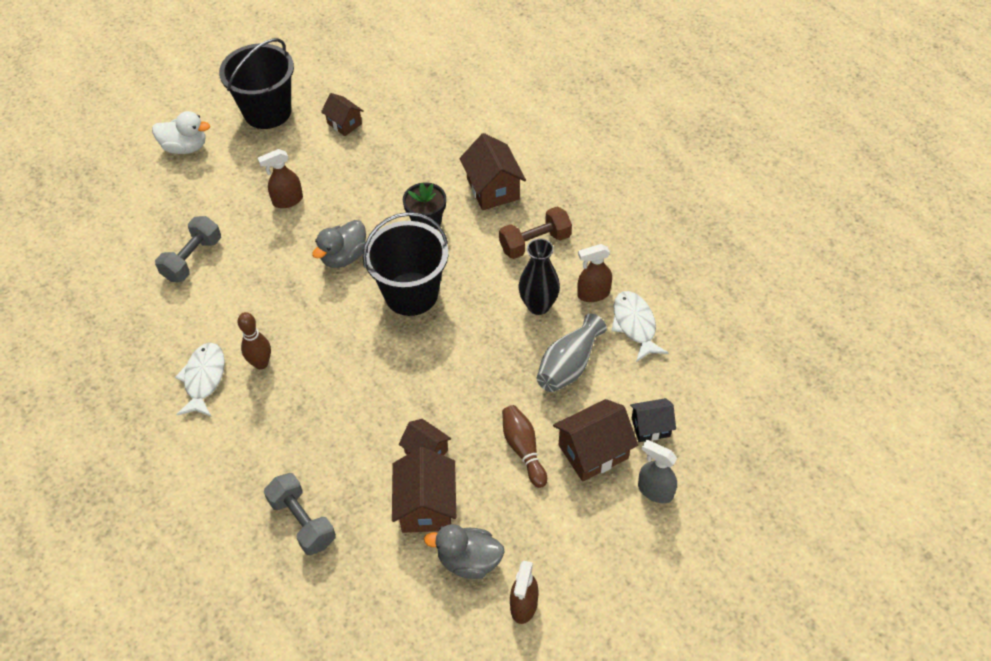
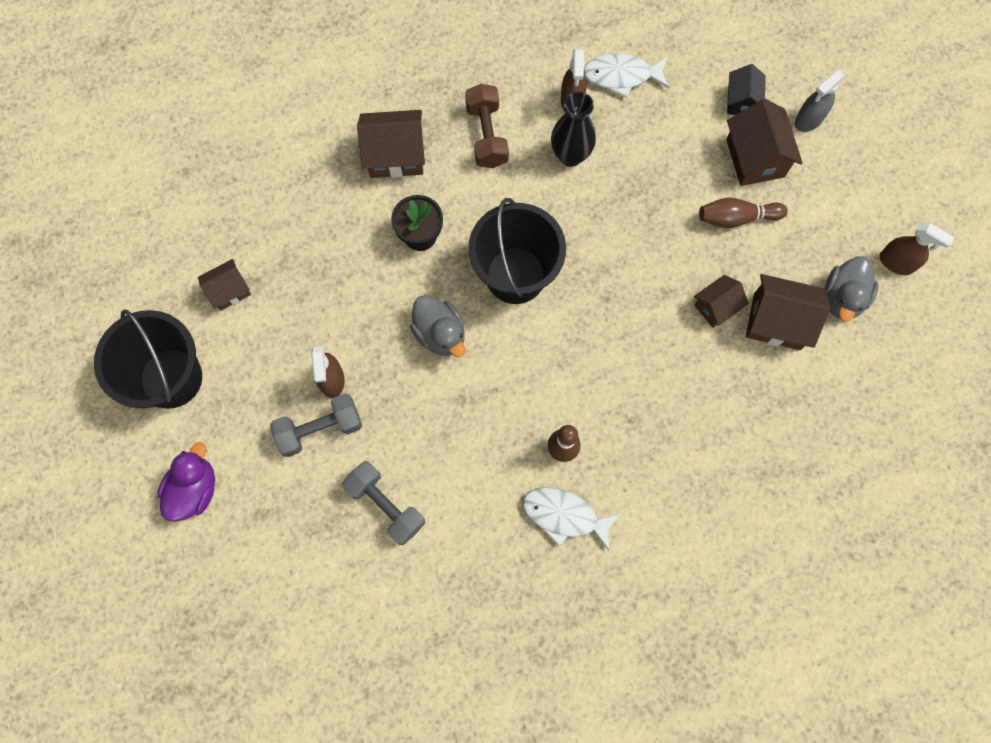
camera: 75 degrees left, 20 degrees up
white duck [152,111,210,154] -> purple duck [157,442,215,522]
grey dumbbell [264,473,336,555] -> grey dumbbell moved to [270,393,362,457]
grey vase [537,314,607,392] -> none

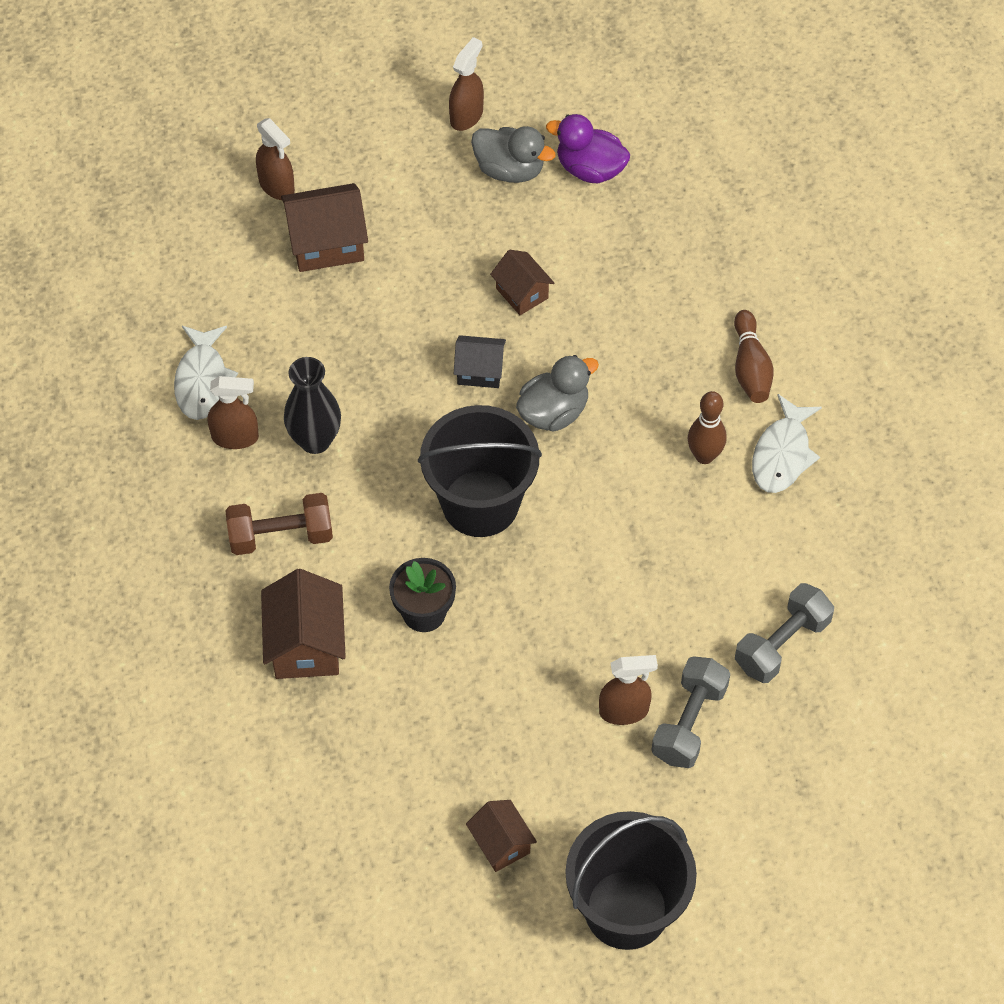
camera: 90 degrees left, 15 degrees down
purple duck [157,442,215,522] -> purple duck moved to [546,114,630,183]
grey dumbbell [270,393,362,457] -> grey dumbbell turned 45 degrees clockwise [651,656,730,768]
grey duck [410,295,465,357] -> grey duck moved to [516,355,599,432]
brown bowling pin [699,198,788,228] -> brown bowling pin moved to [734,310,773,403]
black house [727,64,766,115] -> black house moved to [454,335,506,388]
brown house [746,274,831,350] -> none
grey spray bottle [795,70,846,132] -> brown spray bottle [256,118,295,200]

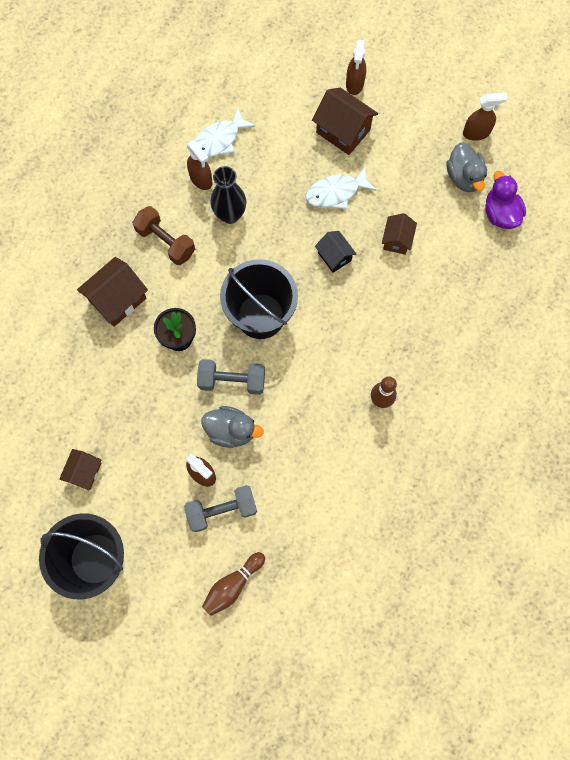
camera: 50 degrees right, 15 degrees up
grey duck [516,355,599,432] -> grey duck moved to [202,406,264,448]
brown bowling pin [734,310,773,403] -> brown bowling pin moved to [202,552,265,616]
grey dumbbell [735,583,834,683] -> grey dumbbell moved to [197,359,265,395]
white fish [752,394,822,493] -> white fish moved to [306,166,376,209]

